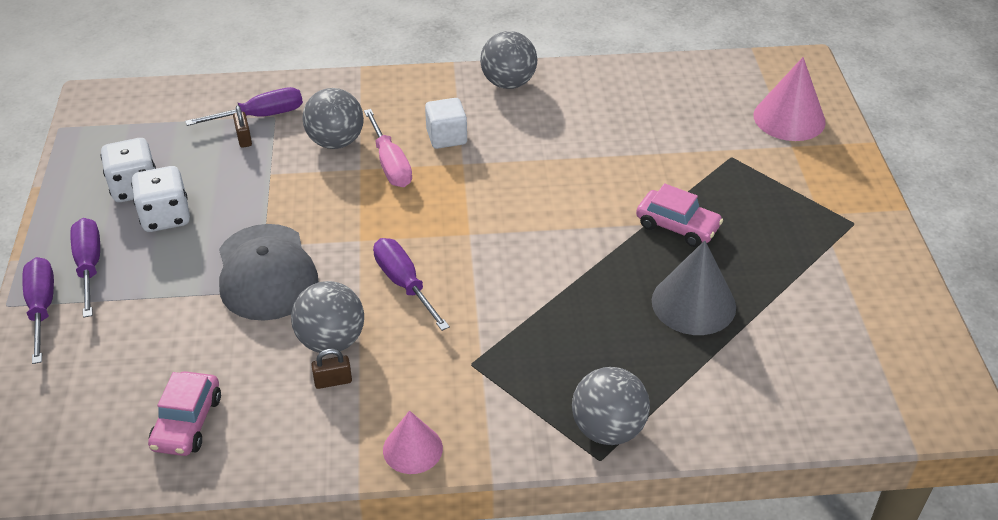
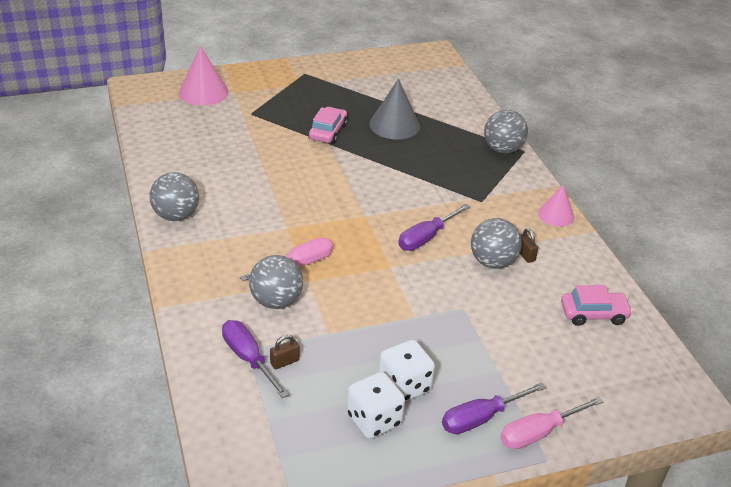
camera: 105 degrees left, 5 degrees down
purple screwdriver [22,257,54,364] -> pink screwdriver [500,397,604,449]
grey cap [219,224,318,321] -> none
white cube [425,98,467,149] -> none

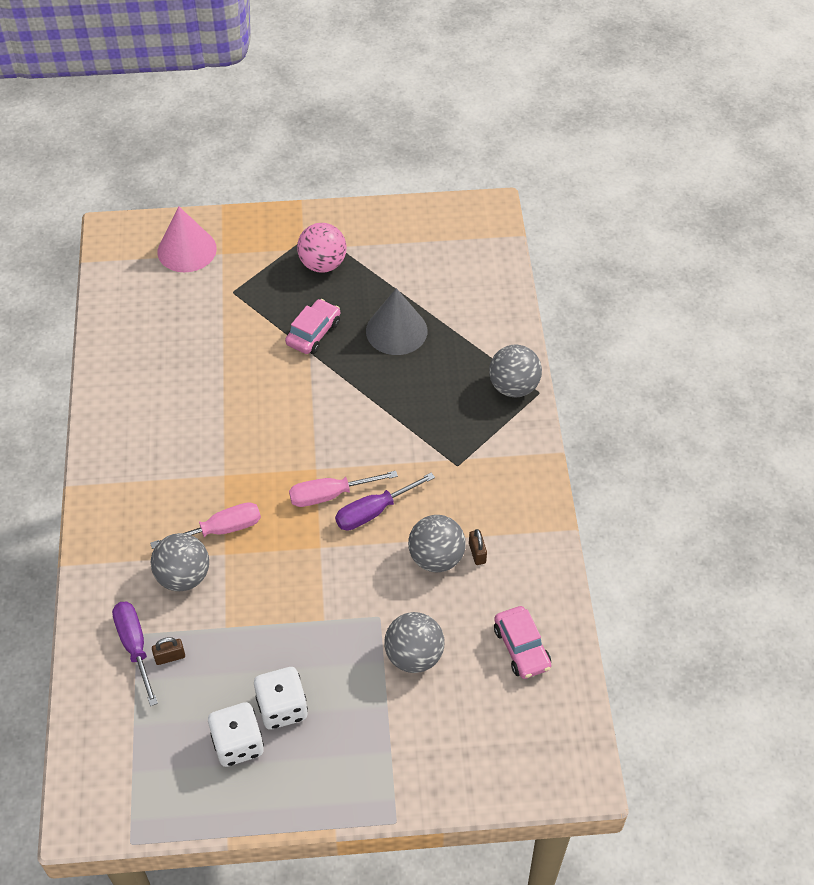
camera: 15 degrees right, 15 degrees up
grey ball [149,172,199,221] -> grey ball moved to [385,612,445,673]
purple screwdriver [442,382,546,434] -> none
pink screwdriver [500,397,604,449] -> pink screwdriver moved to [289,471,398,507]
pink cone [538,185,574,227] -> none
pink car [561,285,633,326] -> pink car turned 60 degrees clockwise [494,606,551,679]
none -> pink ball [297,223,347,272]

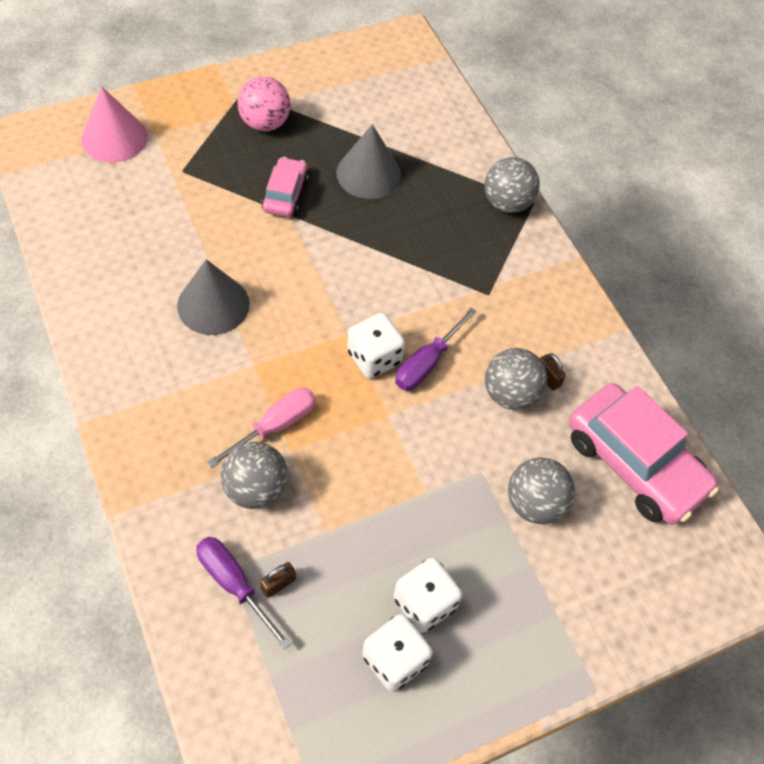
camera: 25 degrees left, 5 degrees up
pink screwdriver [289,471,398,507] -> white dice [347,313,405,379]
pink car [494,606,551,679] -> pink car [569,383,719,525], size x1.88
none -> grey cone [177,259,250,335]

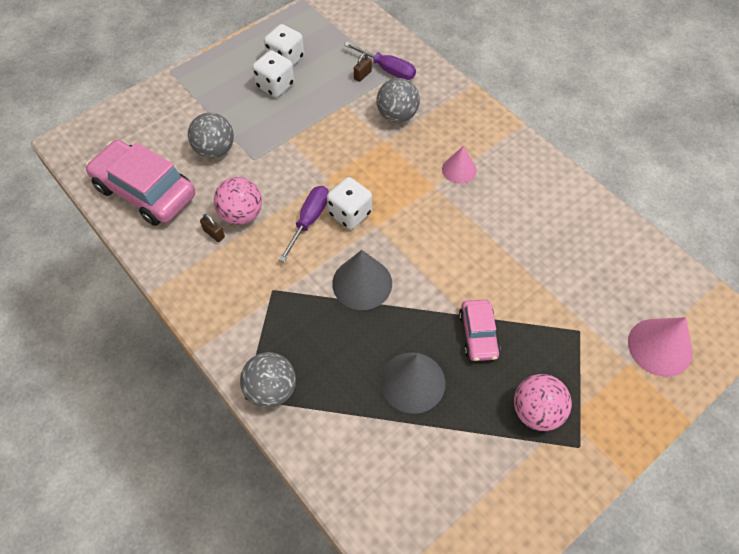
camera: 170 degrees right, 0 degrees up
grey cone [177,259,250,335] -> grey cone moved to [332,250,392,310]
pink screwdriver [207,388,316,468] -> none
grey ball [485,348,547,410] -> pink ball [214,177,262,225]
none -> pink cone [442,146,477,184]

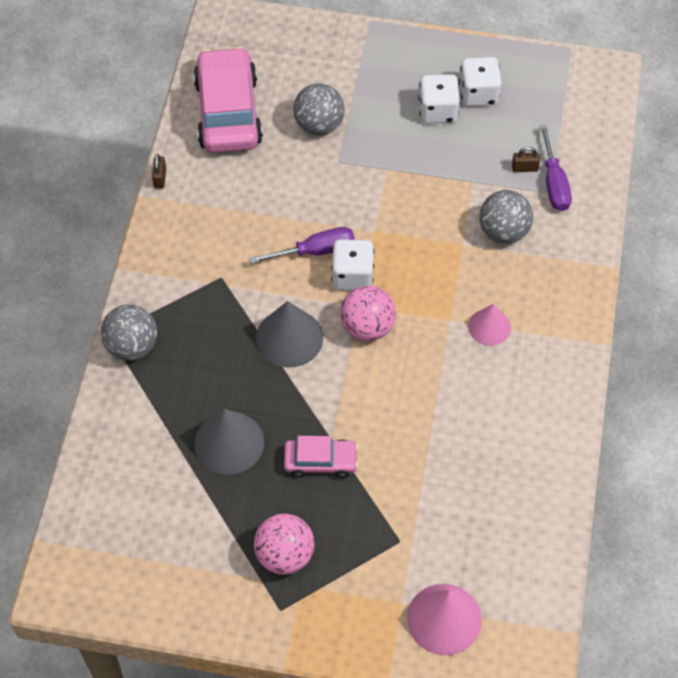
camera: 50 degrees right, 0 degrees up
brown padlock [200,214,225,242] -> brown padlock moved to [152,154,166,189]
pink ball [214,177,262,225] -> pink ball moved to [340,285,396,341]
pink car [459,299,501,361] -> pink car turned 135 degrees counterclockwise [284,436,358,478]

